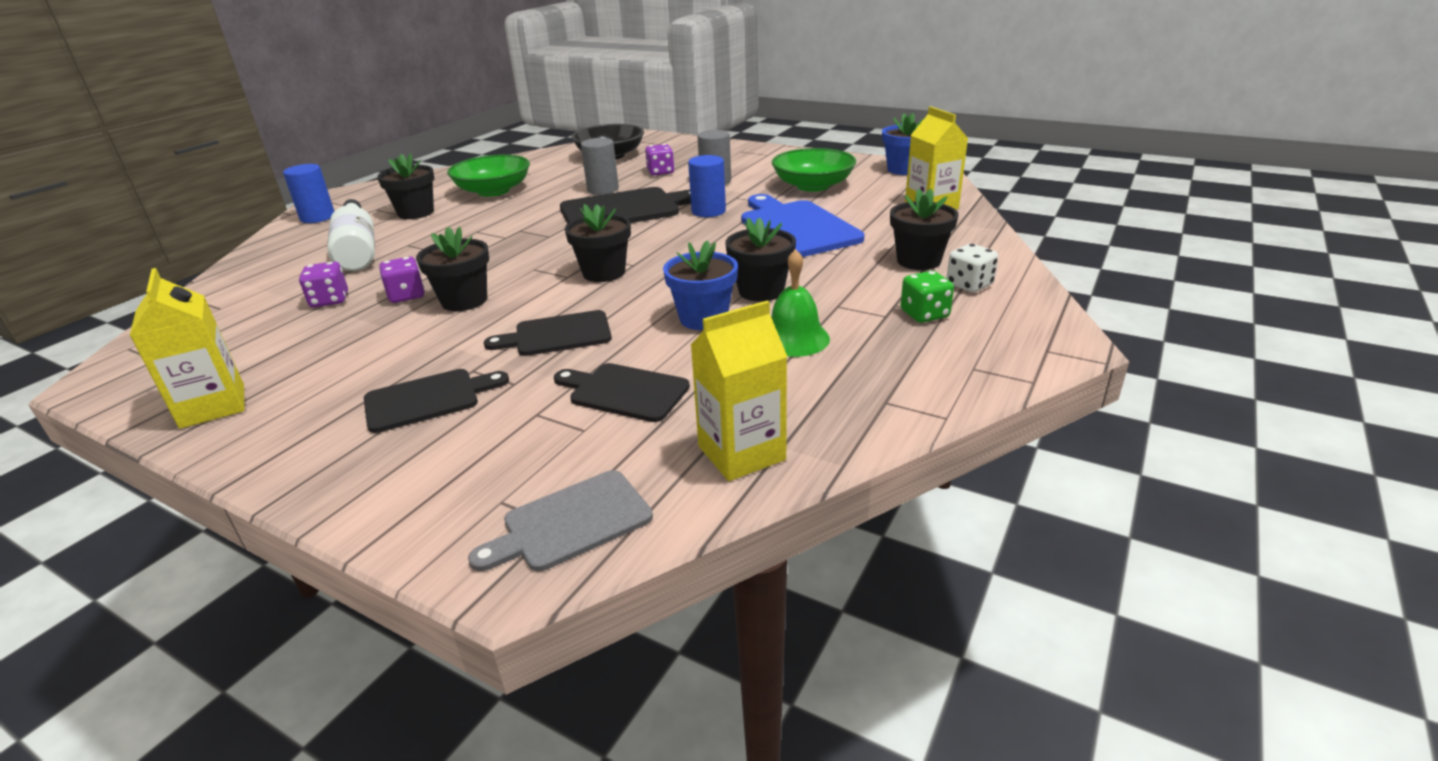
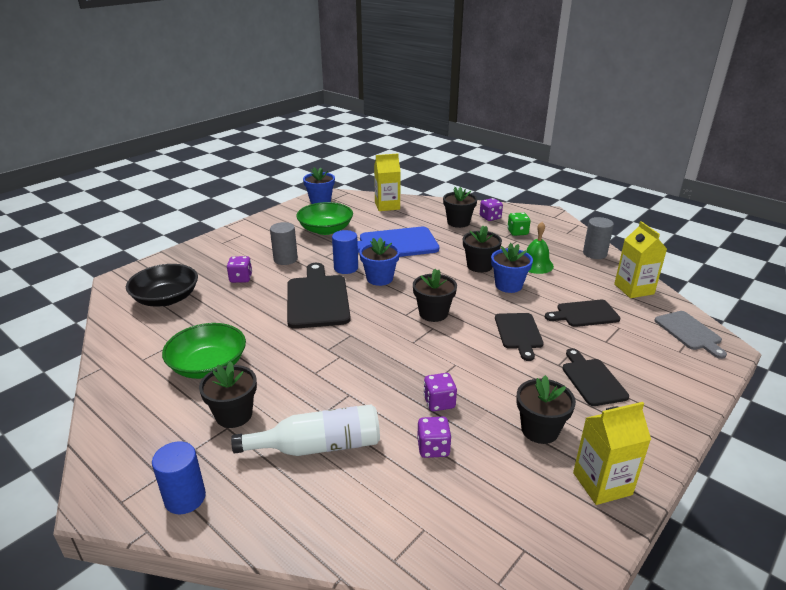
camera: 80 degrees left, 0 degrees up
black flower pot [416,227,489,311] -> black flower pot moved to [516,375,576,444]
black cutting board [554,363,690,422] -> black cutting board turned 45 degrees clockwise [545,300,620,327]
grey cylinder [581,138,619,195] -> grey cylinder moved to [583,217,614,259]
white dice [946,244,998,292] -> purple dice [480,198,503,221]
none -> blue flower pot [359,237,400,286]

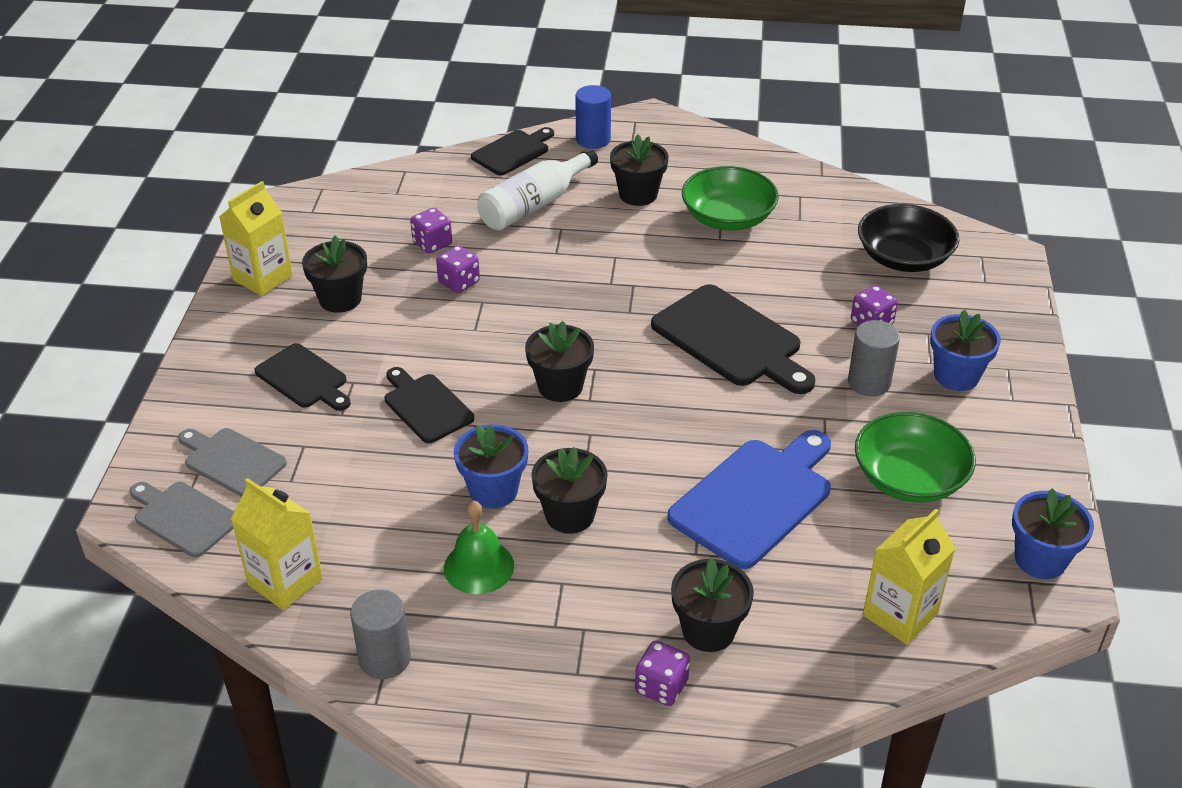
camera: 145 degrees right, 10 degrees up
blue cylinder [332,230,358,274] -> none
blue flower pot [359,237,400,286] -> blue flower pot moved to [930,310,1001,391]
green dice [507,212,531,236] -> none
black cutting board [545,300,620,327] -> black cutting board moved to [471,127,554,175]
none -> grey cutting board [178,428,287,497]

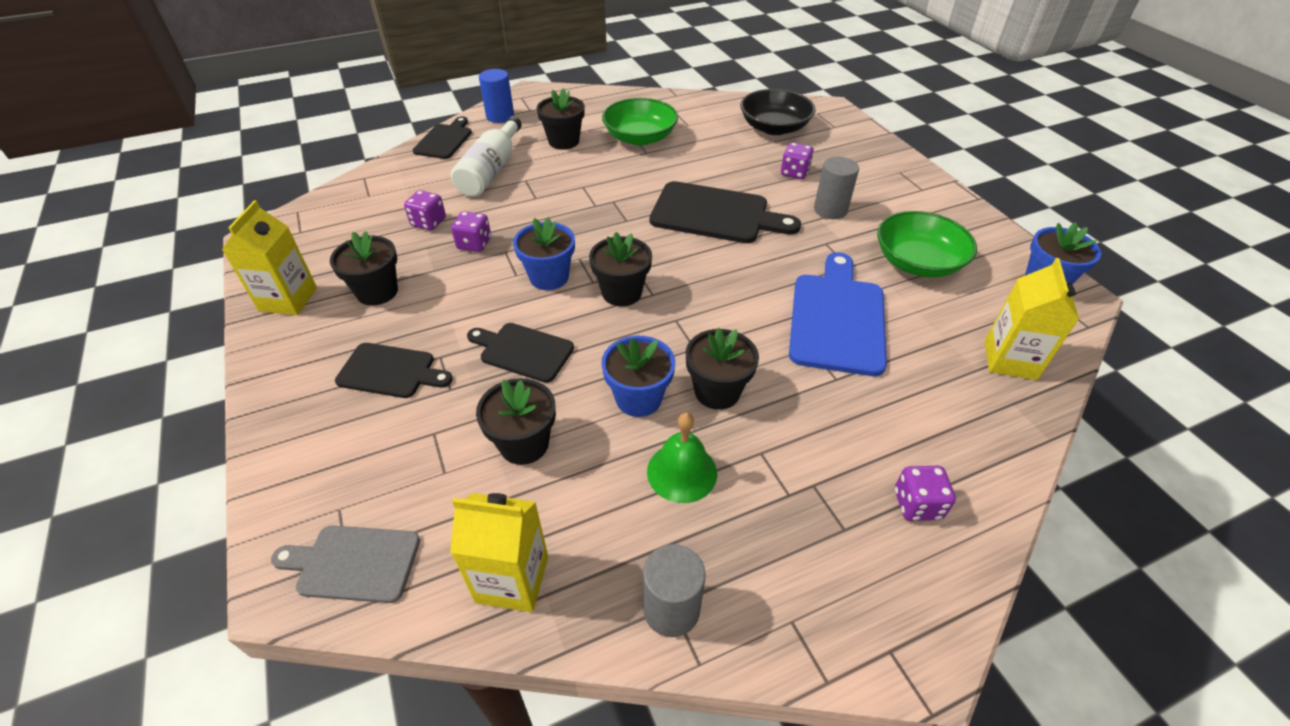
camera: 30 degrees left, 5 degrees up
grey cutting board [178,428,287,497] -> none
black flower pot [671,558,754,652] -> black flower pot moved to [476,378,556,465]
blue flower pot [930,310,1001,391] -> blue flower pot moved to [513,217,575,290]

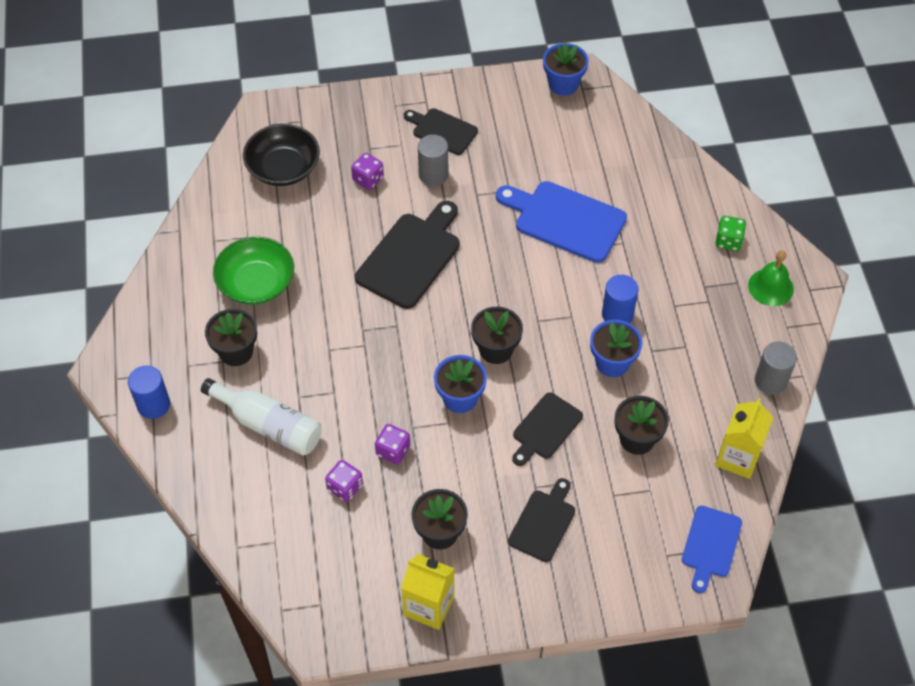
camera: 75 degrees left, 10 degrees up
grey cutting board [271,525,420,603] -> blue cutting board [682,506,742,593]
black cutting board [413,116,472,159] -> black cutting board moved to [404,108,478,155]
green bell [647,413,717,503] -> green bell moved to [748,250,794,306]
black flower pot [685,328,759,410] -> blue cylinder [602,275,638,323]
green bowl [877,211,977,278] -> none
purple dice [895,466,956,521] -> green dice [716,216,746,251]
yellow carton [984,258,1079,380] -> none

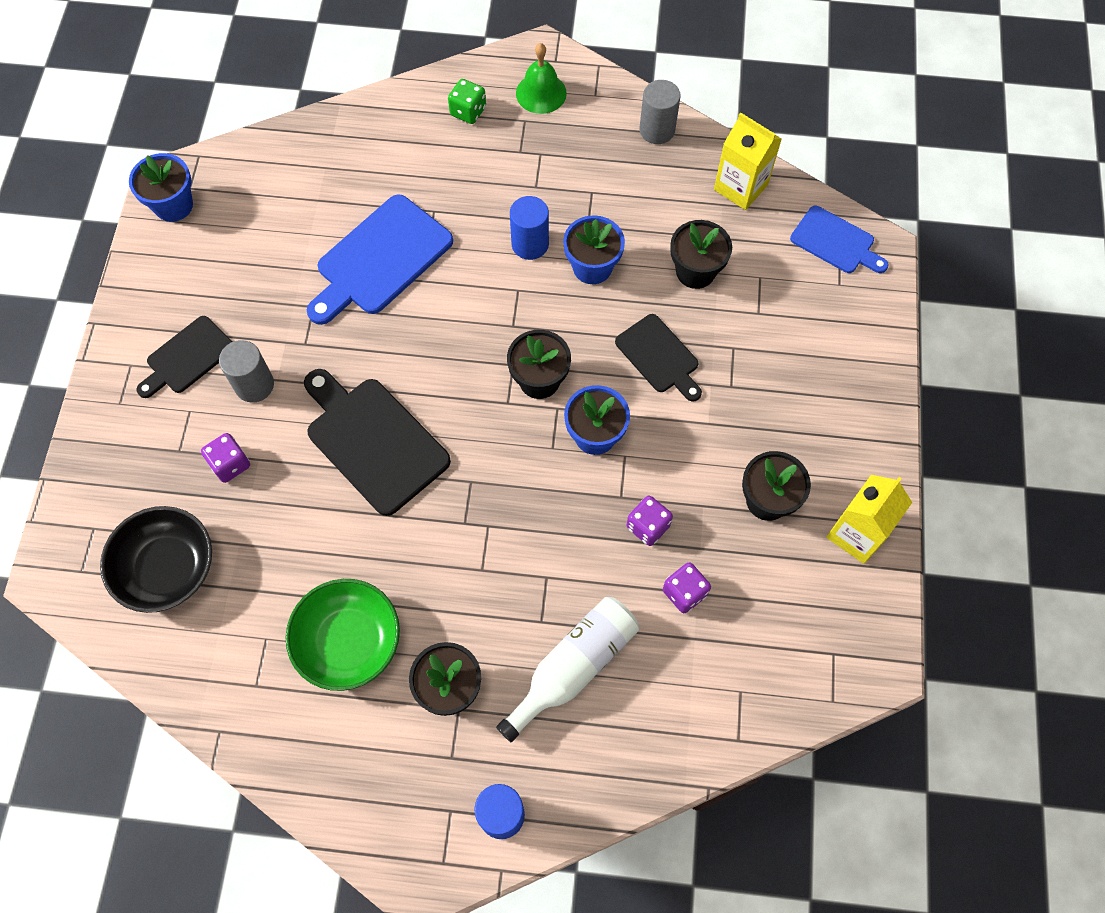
camera: 75 degrees left, 10 degrees up
black cutting board [508,478,575,562] -> none

